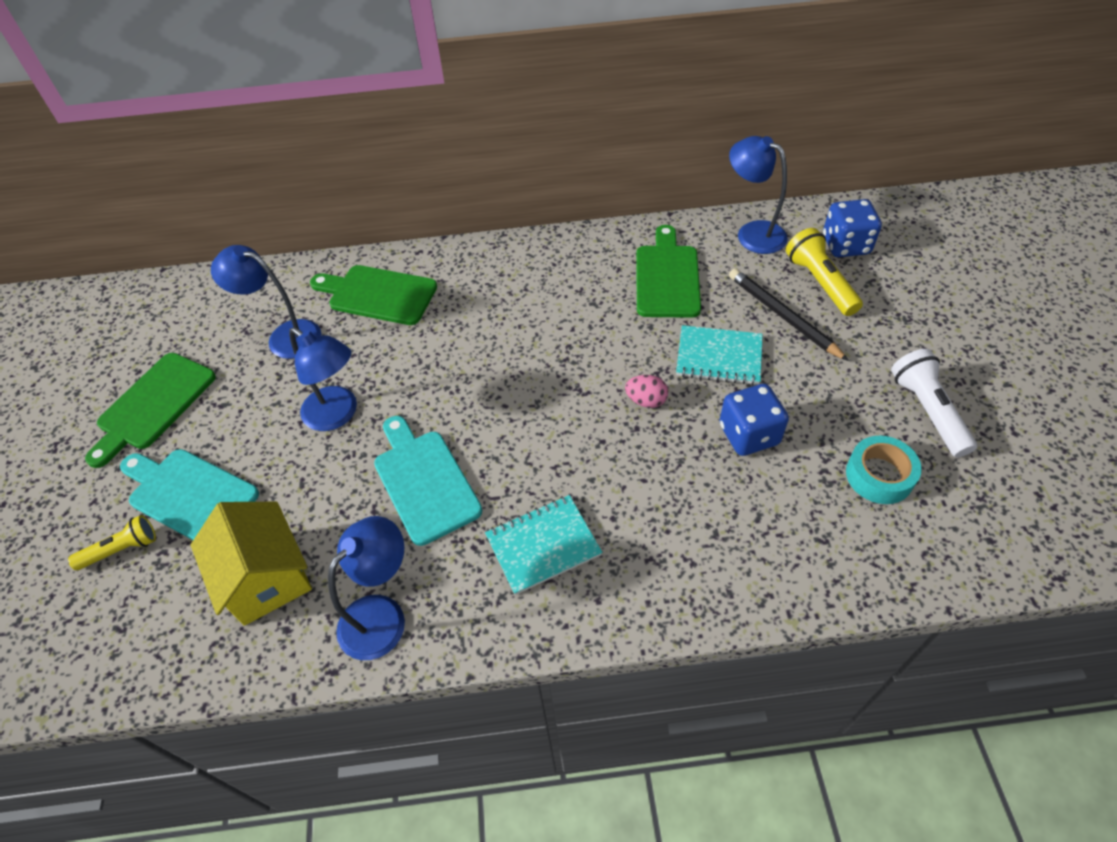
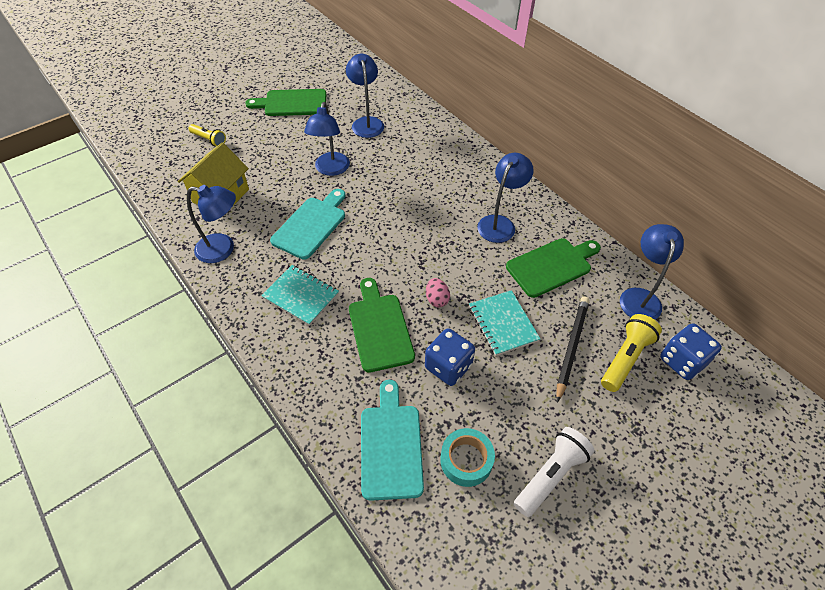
camera: 55 degrees right, 0 degrees up
turquoise cutting board [120,449,259,540] -> turquoise cutting board moved to [361,380,424,501]
green cutting board [310,265,437,325] -> green cutting board moved to [349,278,415,373]
none -> blue lamp [477,153,534,243]

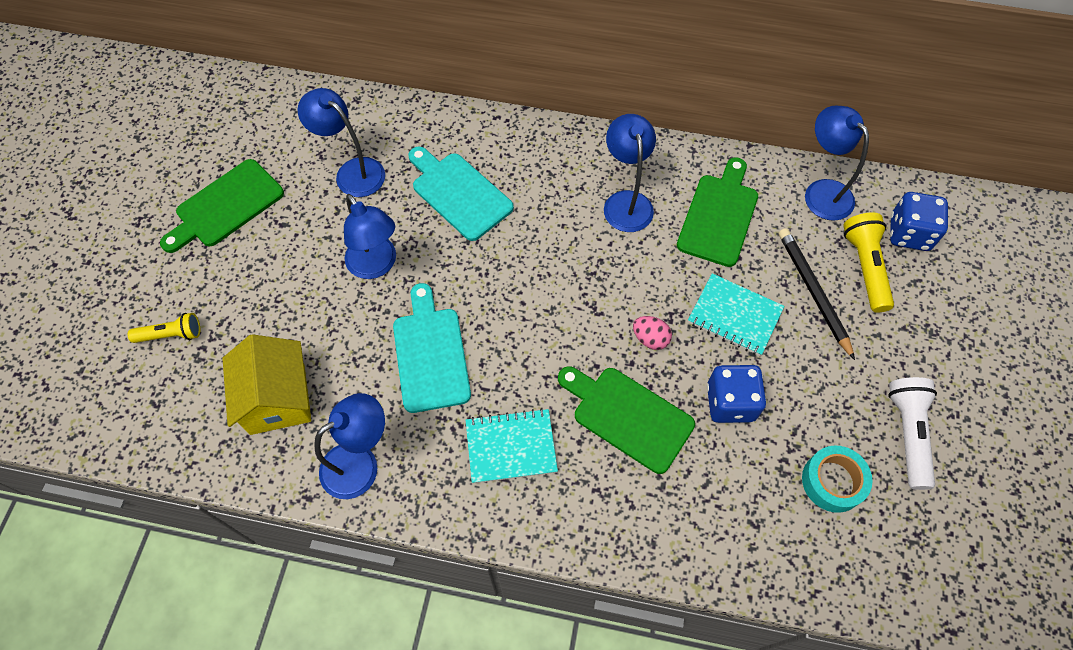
camera: 40 degrees left, 10 degrees up
turquoise cutting board [361,380,424,501] -> turquoise cutting board moved to [408,147,514,241]

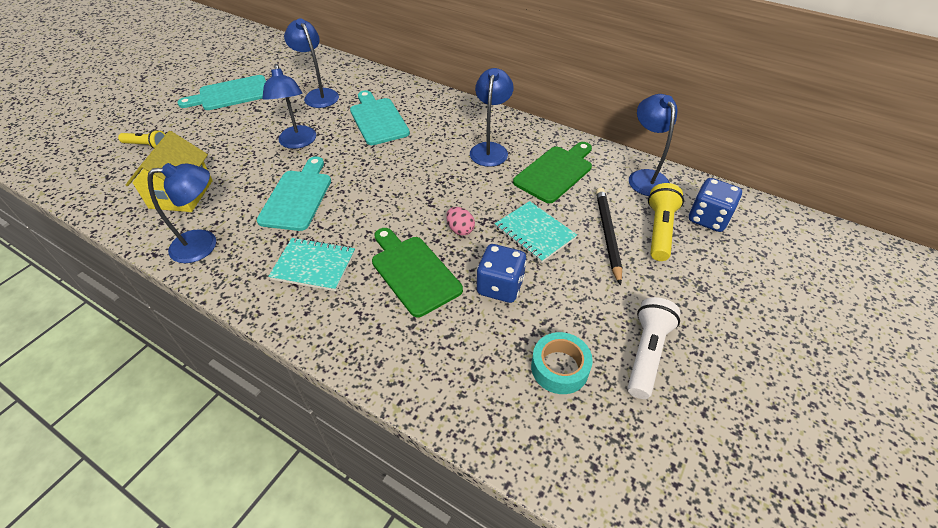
camera: 20 degrees right, 15 degrees down
green cutting board [160,159,284,253] -> turquoise cutting board [177,75,266,110]

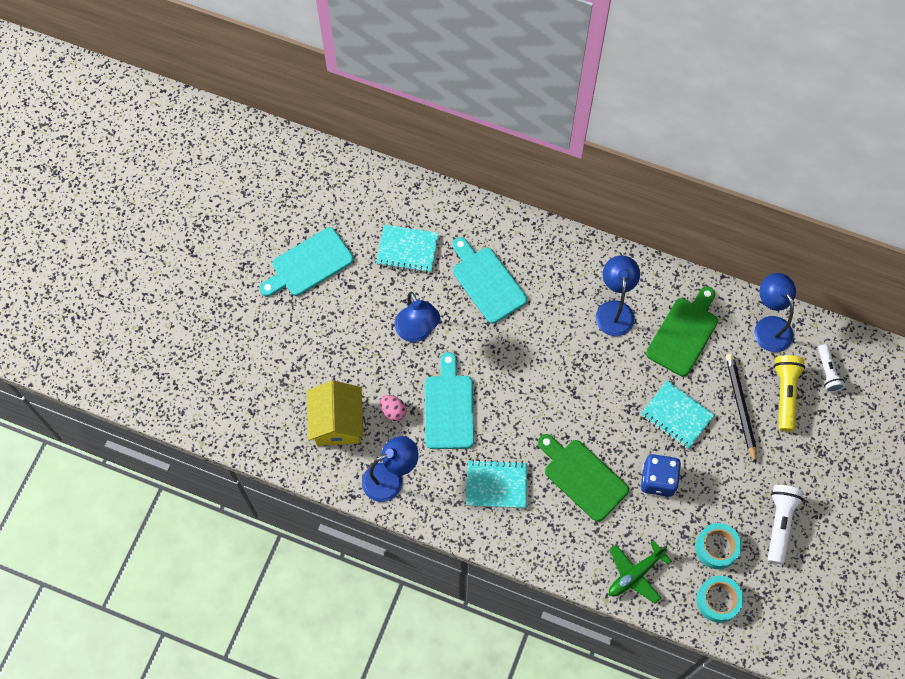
camera: 10 degrees left, 20 degrees up
yellow flashlight [118,130,166,149] -> none
blue lamp [284,18,339,108] -> turquoise notebook [376,225,439,273]
pink egg [446,207,475,236] -> pink egg moved to [379,395,406,421]
blue dice [689,178,742,232] -> white flashlight [818,344,845,392]
none -> green plane [609,540,672,603]
none -> turquoise tape [696,576,744,623]

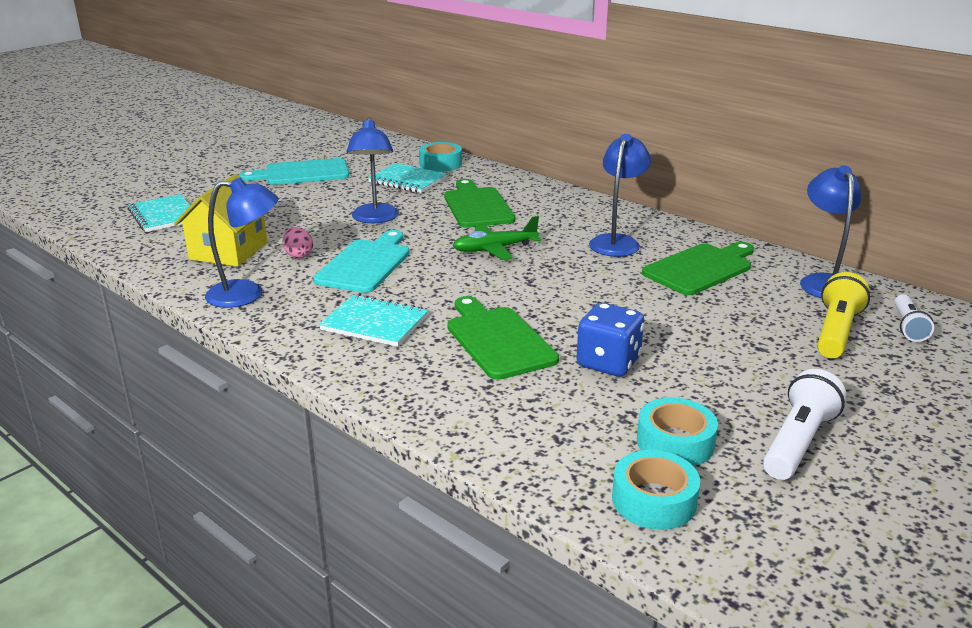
camera: 20 degrees right, 40 degrees down
turquoise cutting board [452,237,527,324] -> green cutting board [444,179,515,228]
green plane [609,540,672,603] -> green plane moved to [452,216,541,260]
turquoise notebook [641,381,715,449] -> turquoise notebook moved to [128,194,190,232]
black pencil [726,354,757,464] -> none
none -> turquoise tape [419,142,462,172]

